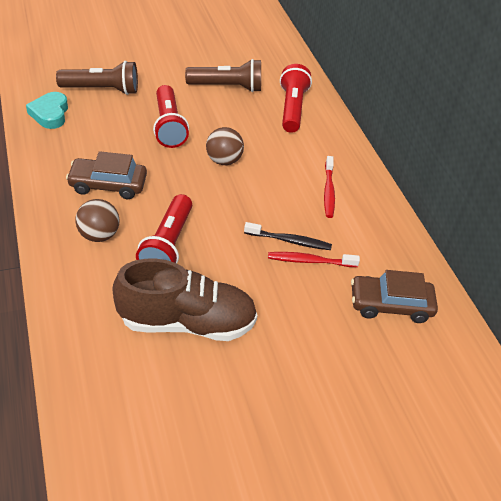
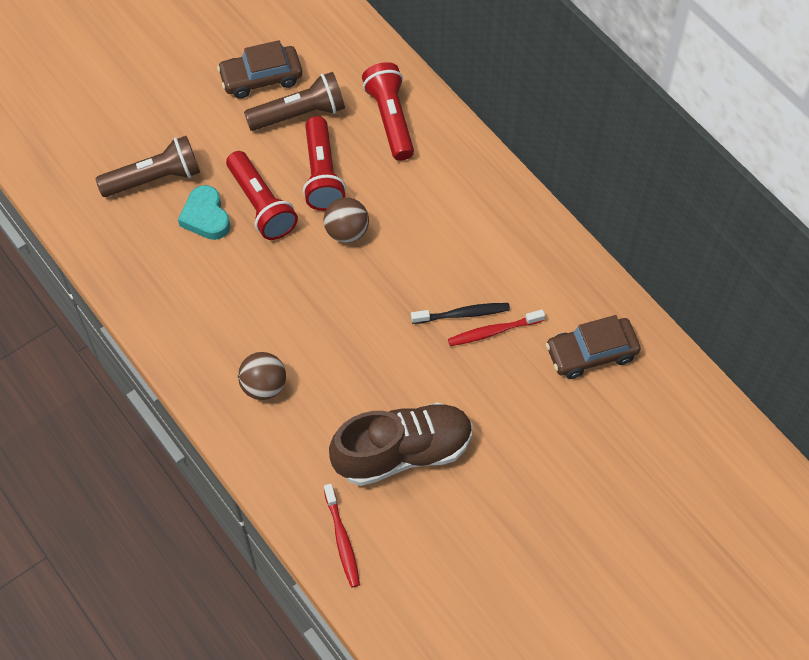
camera: 15 degrees left, 15 degrees up
turquoise heart [26,92,68,129] -> turquoise heart moved to [178,185,230,240]
brown car [66,151,147,199] -> brown car moved to [217,40,302,99]
red flashlight [136,194,192,263] -> red flashlight moved to [303,116,346,211]
red toothbrush [324,156,335,218] -> red toothbrush moved to [324,484,360,588]

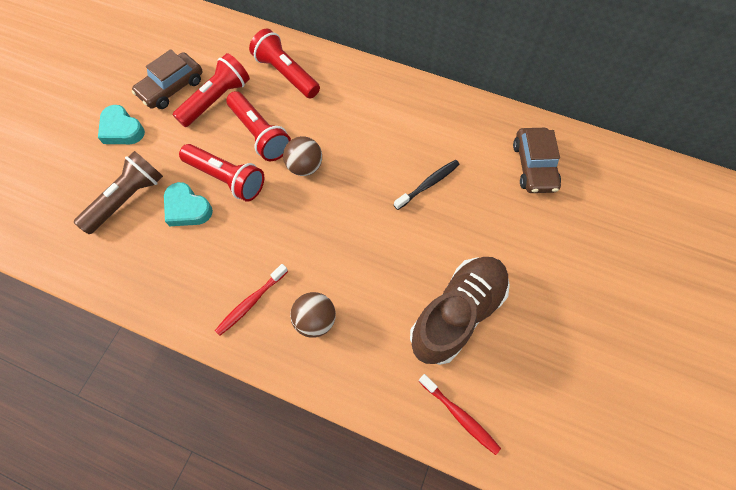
camera: 30 degrees left, 5 degrees up
brown flashlight [244,72,345,131] -> red flashlight [173,53,250,127]
red toothbrush [448,309,545,346] -> red toothbrush moved to [215,264,288,336]
brown car [546,315,641,379] -> brown car turned 45 degrees counterclockwise [513,128,561,193]
none -> turquoise heart [98,105,145,144]

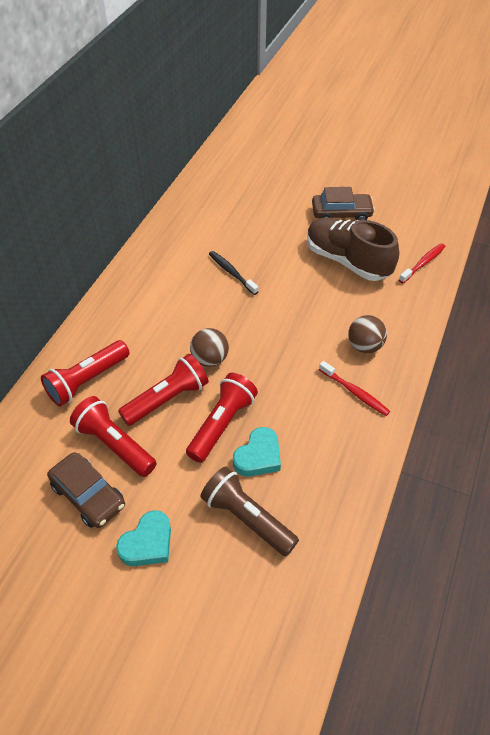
camera: 90 degrees left, 15 degrees down
brown car [513,128,561,193] -> brown car moved to [312,187,375,220]

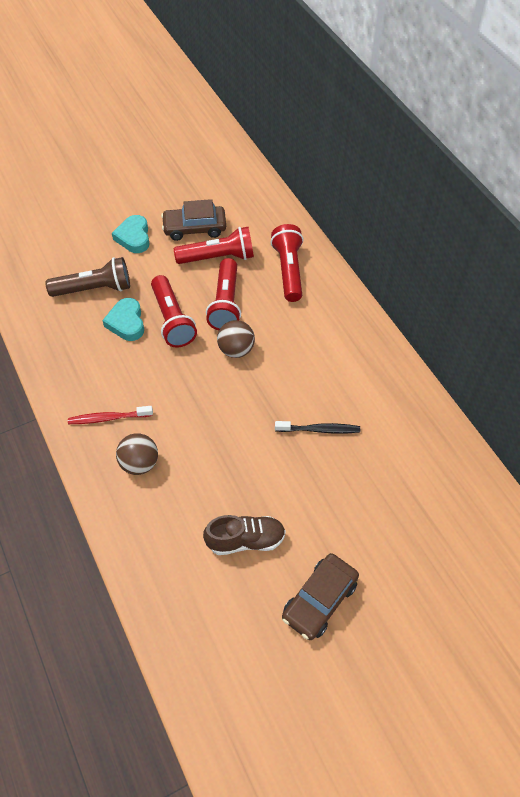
camera: 130 degrees right, 5 degrees up
brown shoe [307,217,399,281] -> brown shoe [203,515,286,555], size x0.62
red toothbrush [399,243,445,283] -> none

